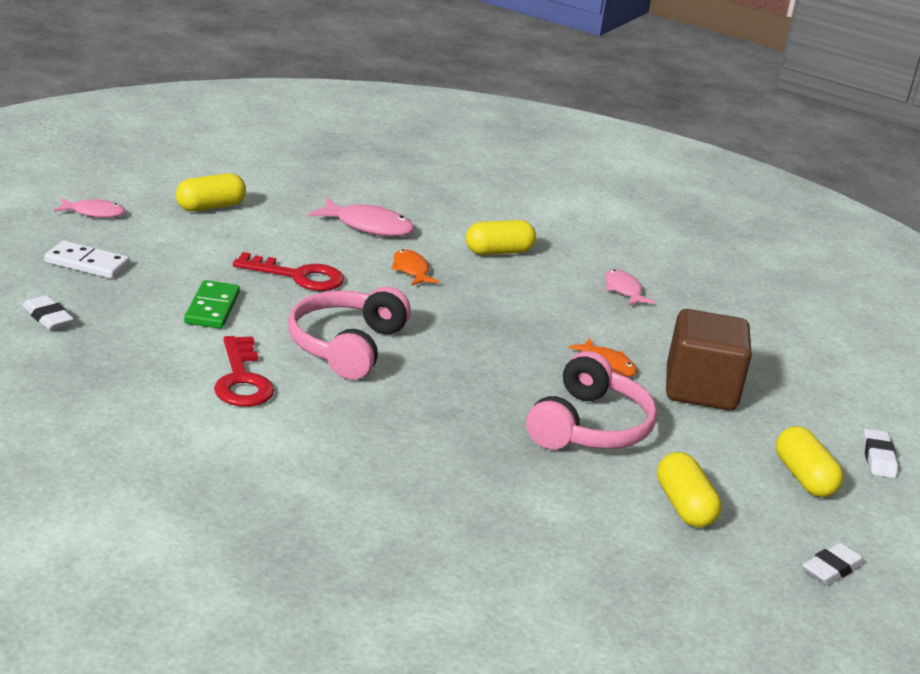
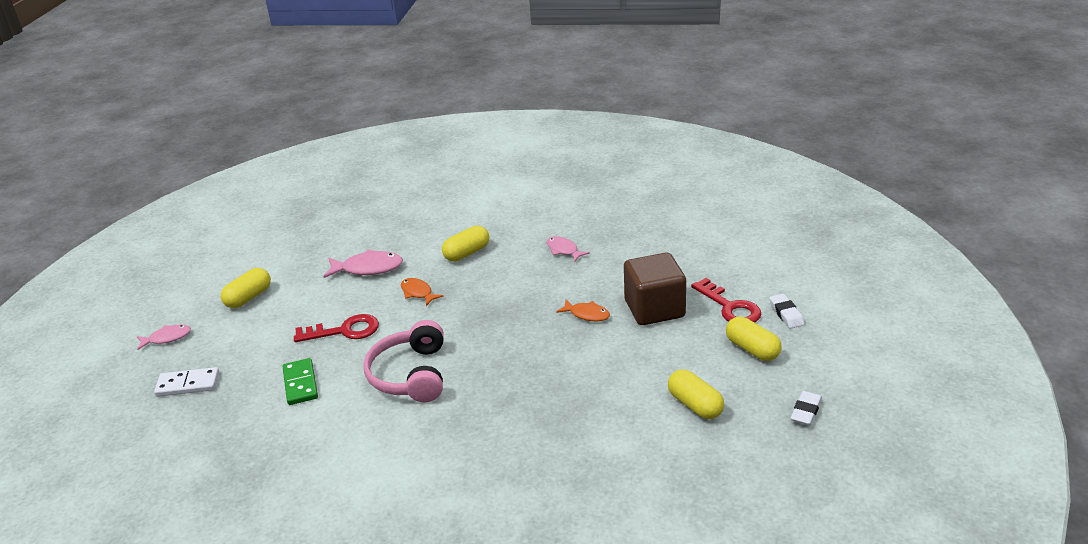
camera: 15 degrees left, 5 degrees up
white eraser [23,295,74,330] -> none
red key [214,336,274,407] -> red key moved to [691,278,761,323]
pink headphones [526,351,657,449] -> none

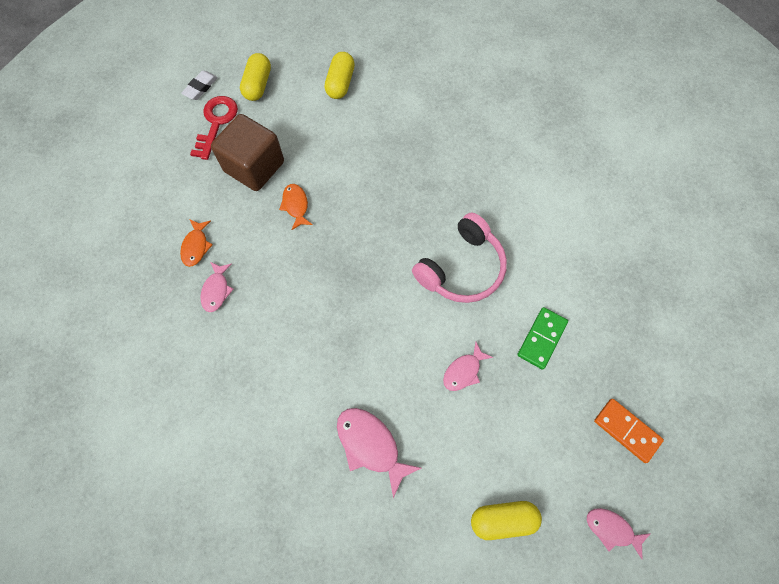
camera: 135 degrees left, 35 degrees up
white domino [154,367,219,397] -> orange domino [594,399,664,463]
red key [294,314,379,342] -> pink fish [443,342,493,391]
orange fish [401,278,443,306] -> orange fish moved to [180,219,213,267]
yellow capsule [442,226,489,261] -> none
white eraser [790,391,822,425] -> none

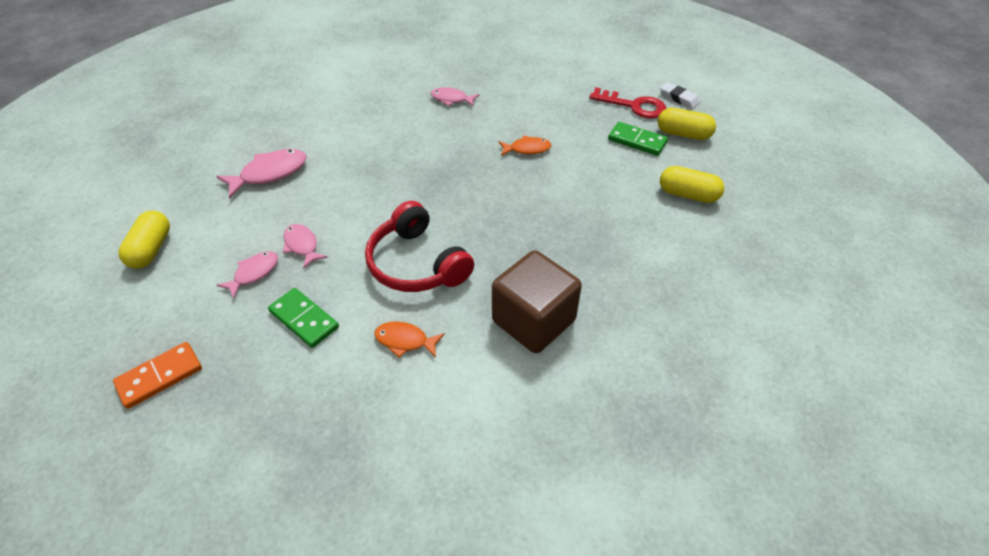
camera: 100 degrees right, 20 degrees down
orange fish [180,219,213,267] -> orange fish moved to [374,322,445,358]
brown cube [211,114,284,191] -> brown cube moved to [492,250,582,353]
pink headphones [412,213,507,303] -> red headphones [365,201,474,292]
pink fish [587,508,651,560] -> pink fish moved to [217,251,278,298]
none -> green domino [608,122,668,156]

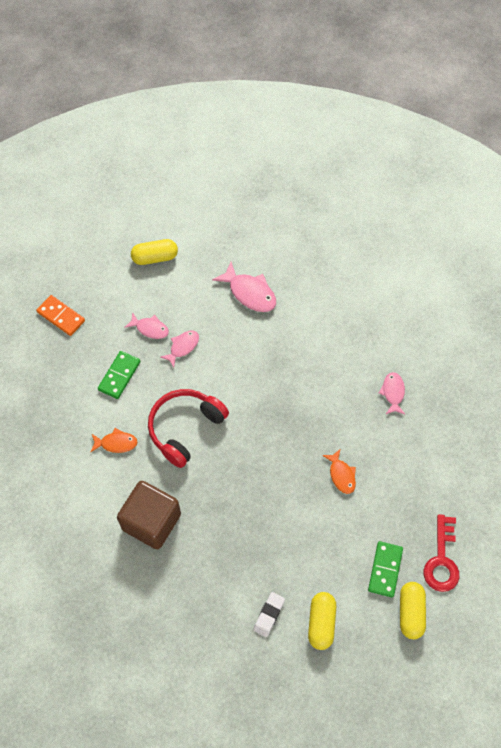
camera: 75 degrees right, 15 degrees up
orange fish [374,322,445,358] -> orange fish turned 90 degrees clockwise [91,428,138,453]
white eraser [660,82,700,109] -> white eraser moved to [253,592,285,637]

